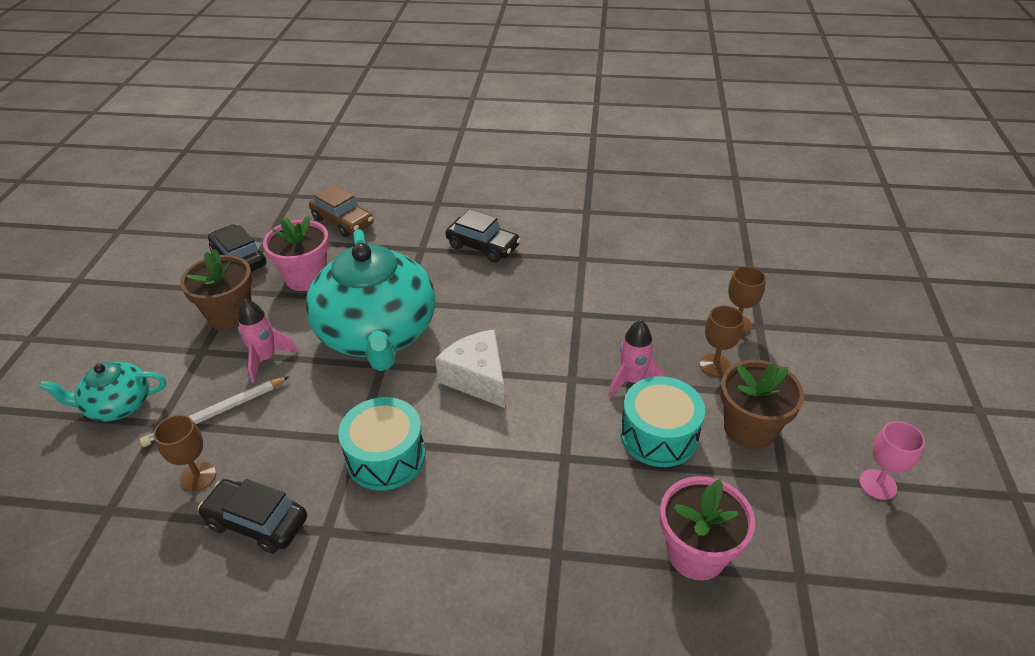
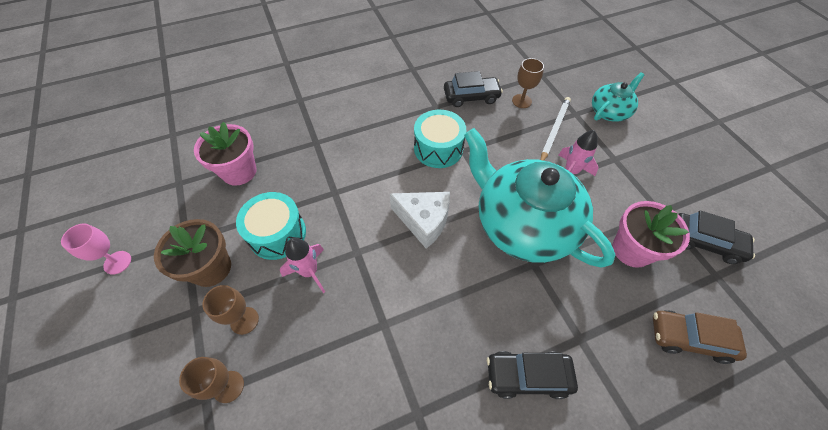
camera: 150 degrees right, 15 degrees up
brown flower pot [180,249,252,330] -> none

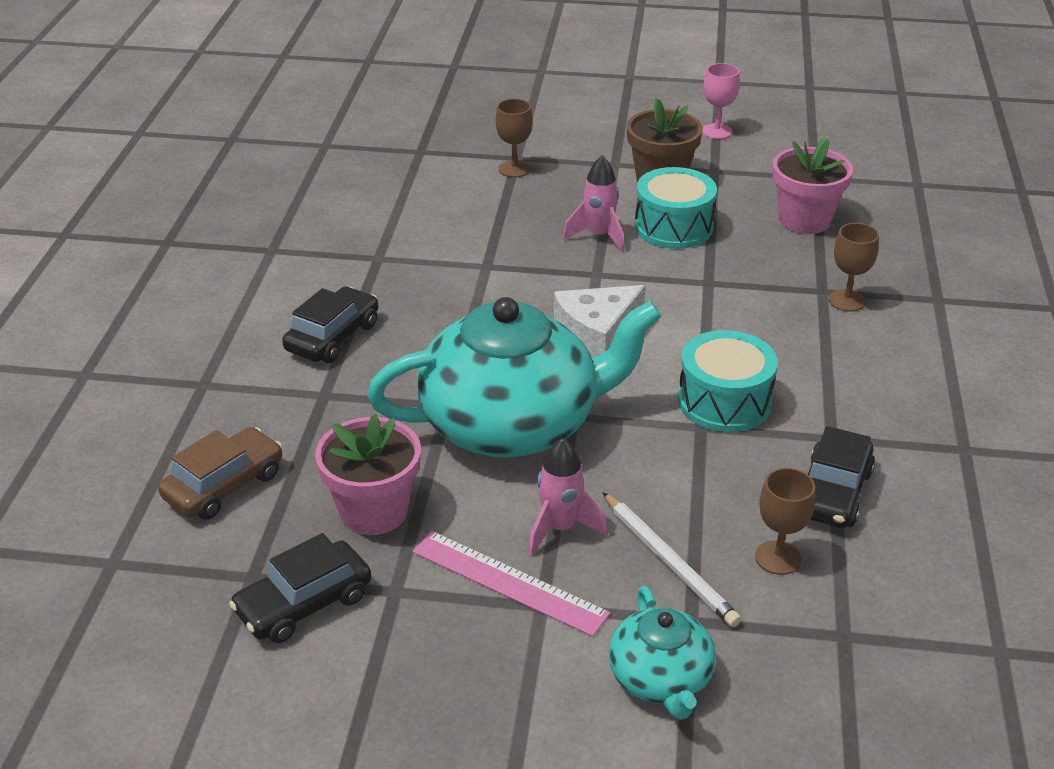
camera: 120 degrees right, 20 degrees down
brown goblet [202,285,259,335] -> brown goblet moved to [829,223,879,312]
none -> pink ruler [412,531,610,637]

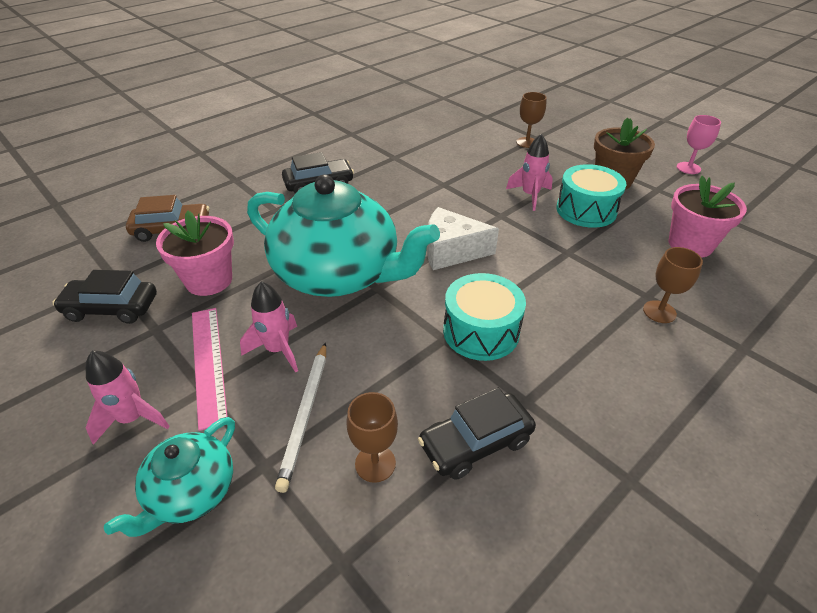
camera: 40 degrees right, 5 degrees up
none -> pink rocket [86,351,170,445]

